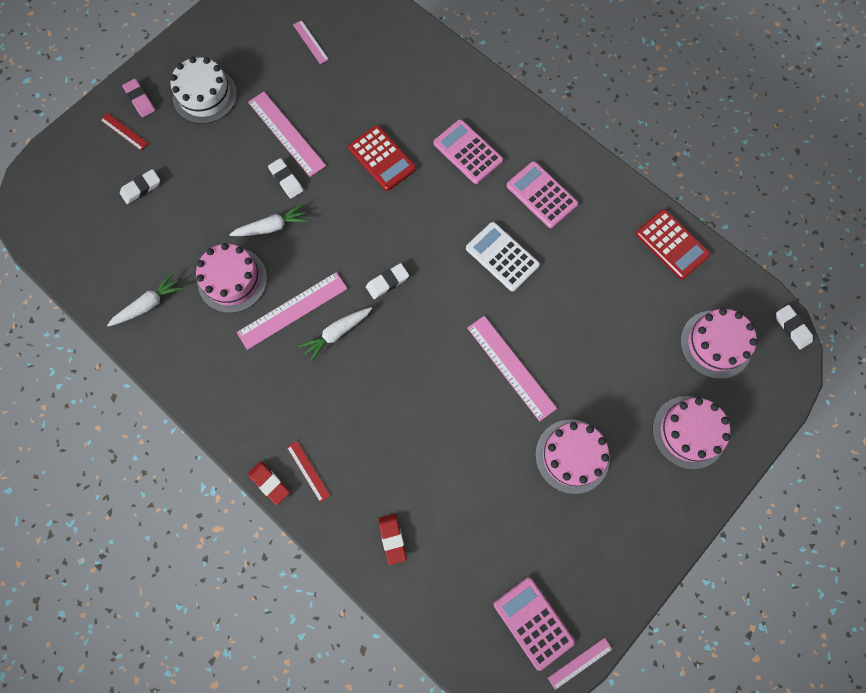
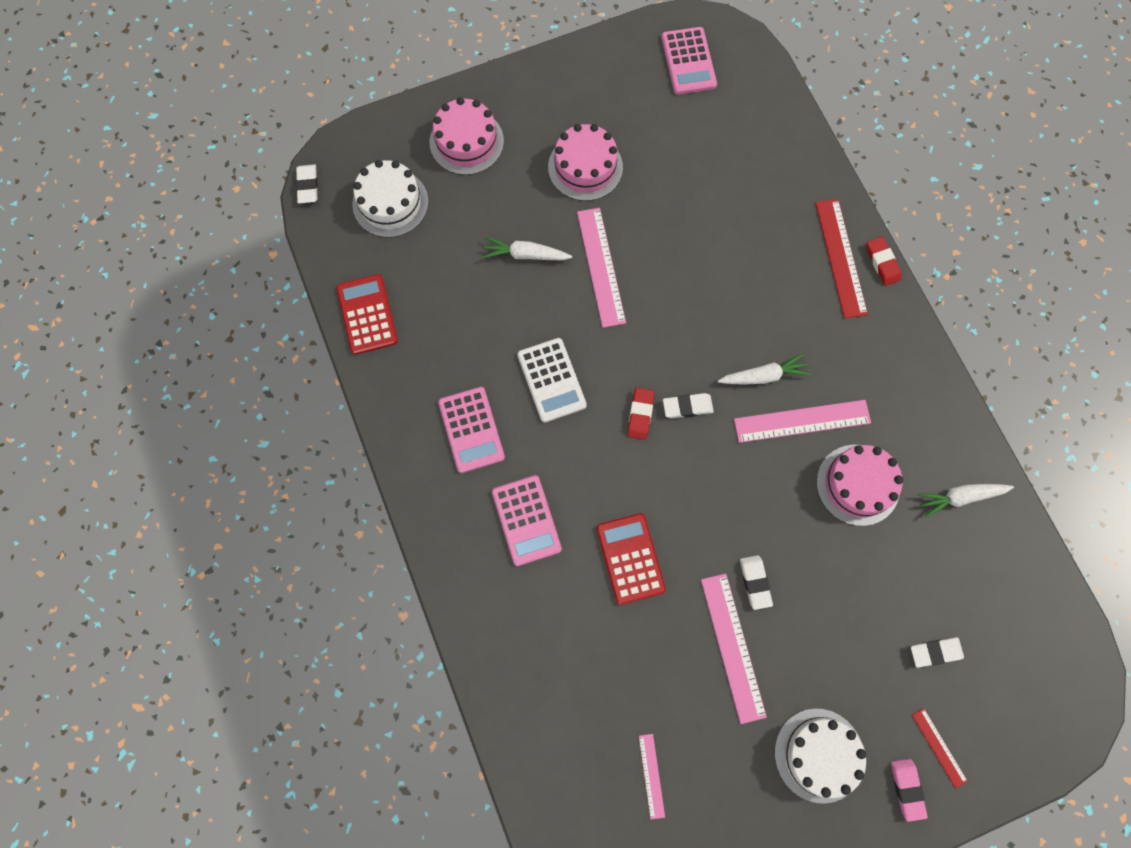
camera: 155 degrees left, 0 degrees up
white carrot [229,204,308,236] -> white carrot moved to [482,237,572,261]
red ruler [287,441,331,502] -> red ruler [815,199,868,318], size x1.89
red eraser [378,514,407,565] -> red eraser moved to [627,388,654,440]
pink ruler [548,638,612,690] -> none
pink cake [680,308,758,379] -> white cake [352,160,428,238]

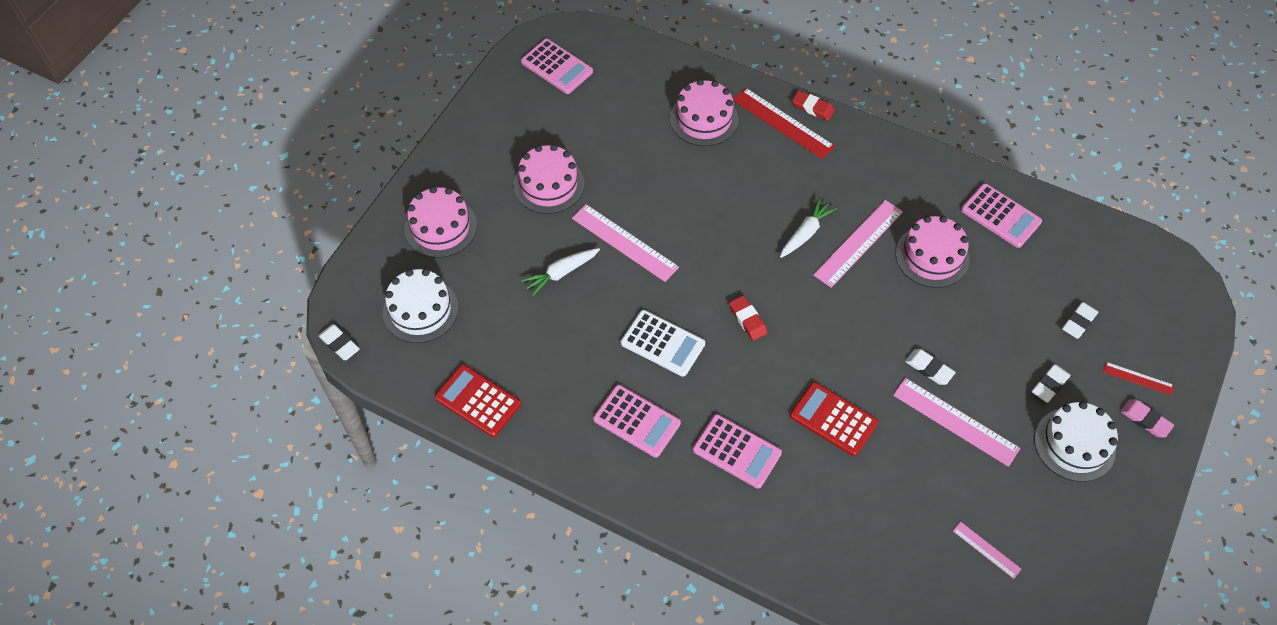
camera: 40 degrees left, 15 degrees down
white eraser [663,393,714,418] -> white eraser moved to [1032,364,1071,403]
white carrot [918,484,1014,518] -> pink calculator [961,183,1042,248]
none -> pink cake [670,79,738,146]

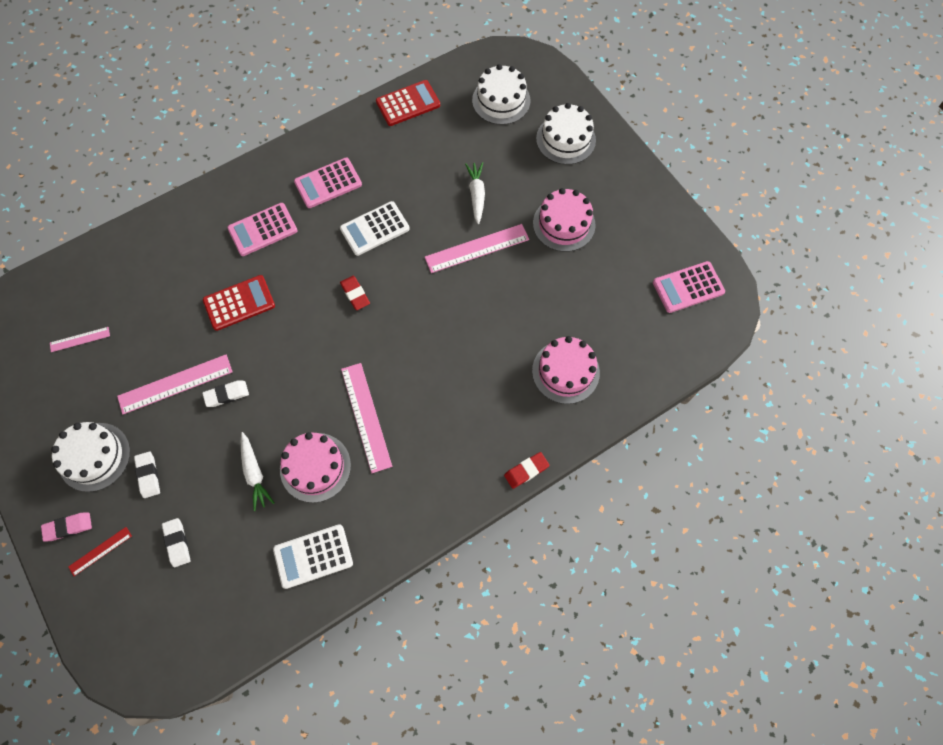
camera: 120 degrees right, 10 degrees up
white eraser [318,324,360,360] -> none
pink cake [404,186,477,258] -> white cake [536,103,596,165]
red eraser [729,295,768,341] -> red eraser turned 60 degrees clockwise [340,276,370,310]
red ruler [733,88,835,159] -> none
white carrot [780,198,837,258] -> white carrot moved to [241,432,274,511]
pink calculator [961,183,1042,248] -> white calculator [273,524,353,589]

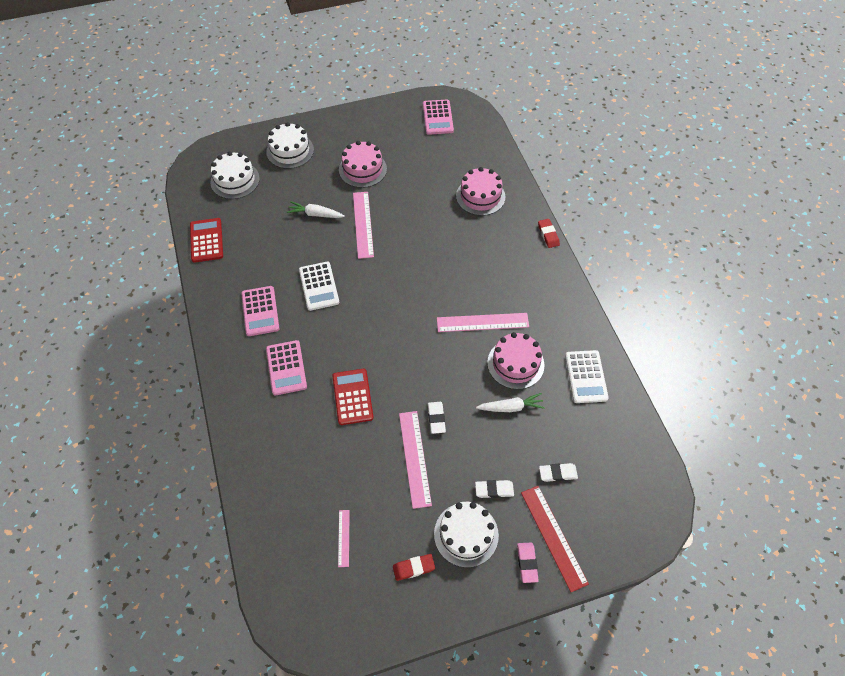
camera: 75 degrees left, 10 degrees down
red ruler [68,527,132,576] -> red ruler [521,486,589,592], size x1.89
red eraser [340,276,370,310] -> red eraser moved to [393,554,435,581]

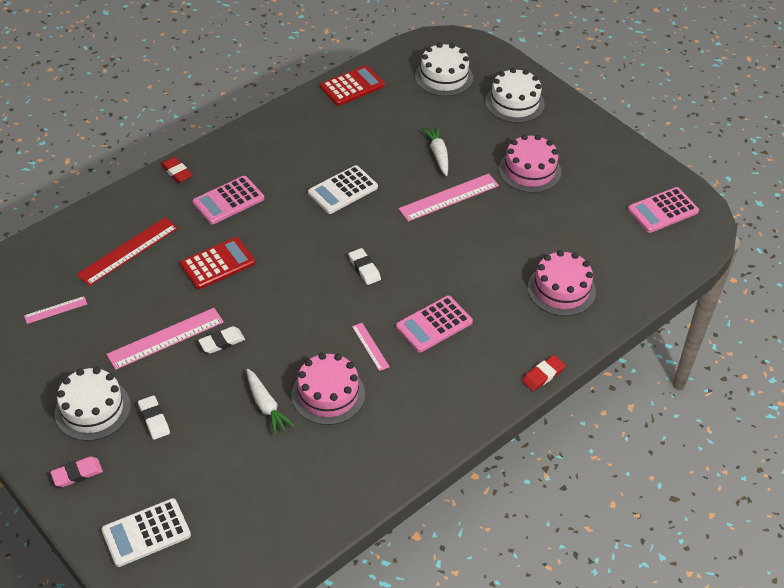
camera: 65 degrees right, 10 degrees down
pink calculator [241,286,280,336] -> pink calculator moved to [396,296,473,353]
red eraser [393,554,435,581] -> red eraser moved to [161,157,193,183]
pink ruler [437,313,529,332] -> pink ruler [352,323,390,371], size x0.53
red ruler [521,486,589,592] -> red ruler moved to [76,217,178,286]
white eraser [539,463,578,482] -> white eraser moved to [349,248,381,285]
white calculator [565,350,609,403] -> white calculator moved to [102,498,191,567]

